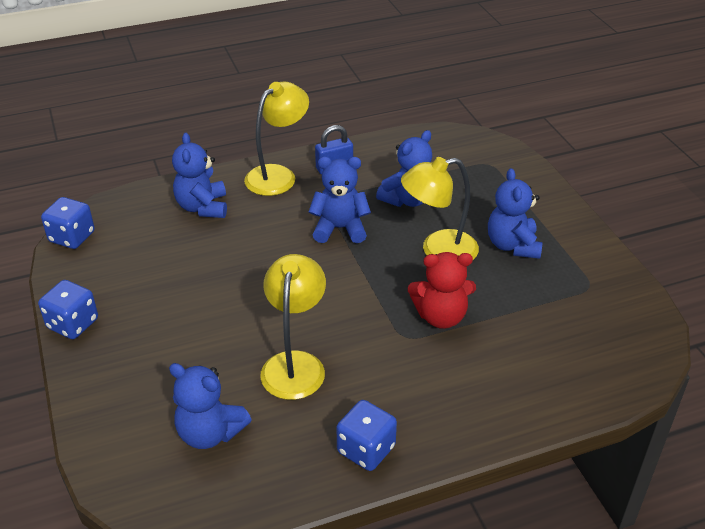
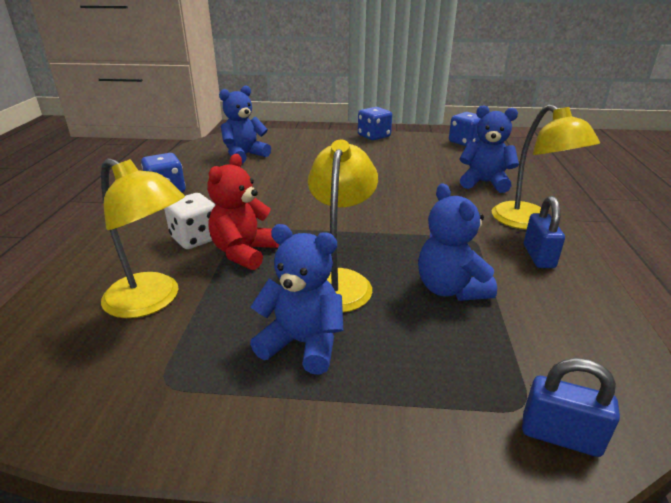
camera: 115 degrees right, 10 degrees down
yellow lamp [260,254,326,400] -> yellow lamp moved to [101,158,185,318]
blue teddy bear [309,157,371,243] -> none
none -> white dice [164,193,215,249]
none -> blue padlock [522,358,620,457]

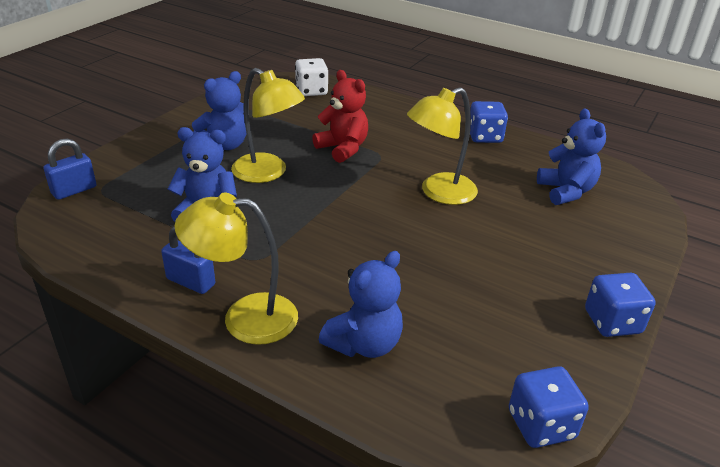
camera: 115 degrees right, 5 degrees up
yellow lamp [101,158,185,318] -> yellow lamp moved to [407,87,478,205]
white dice [164,193,215,249] -> white dice moved to [295,58,328,96]

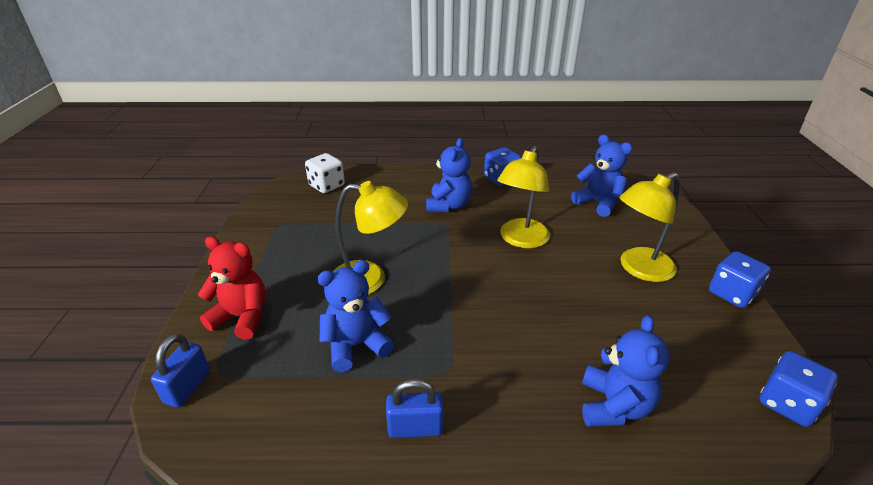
camera: 30 degrees left, 0 degrees up
yellow lamp [175,193,298,345] -> yellow lamp moved to [619,172,680,282]
blue teddy bear [192,71,246,150] -> blue teddy bear moved to [426,138,473,212]
red teddy bear [312,70,368,163] -> red teddy bear moved to [198,236,266,339]

